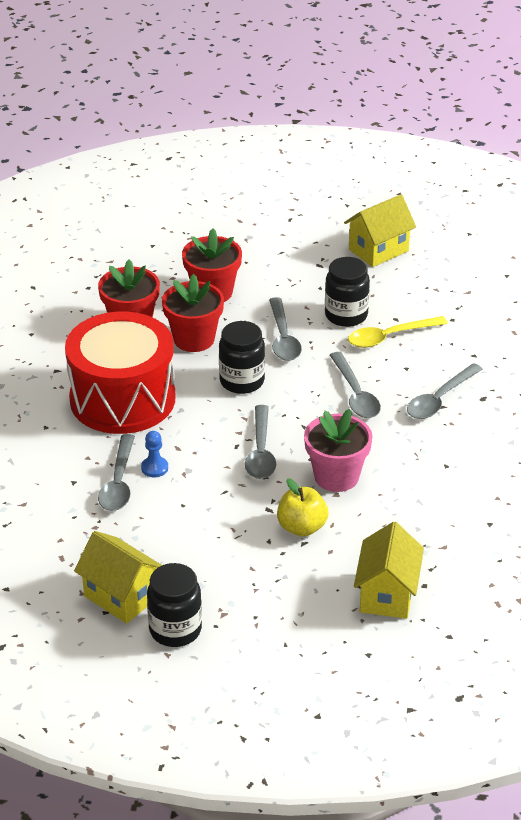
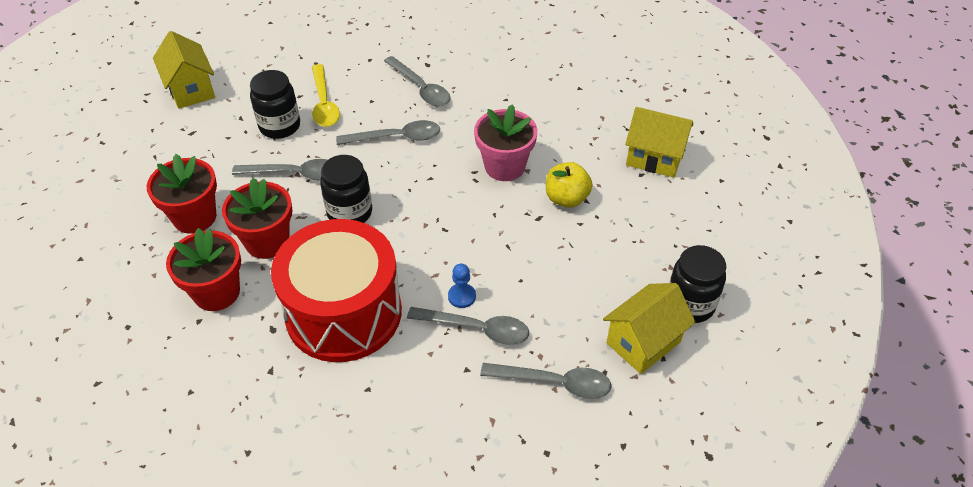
camera: 80 degrees left, 10 degrees up
grey spoon [245,405,276,479] -> grey spoon moved to [480,363,611,399]

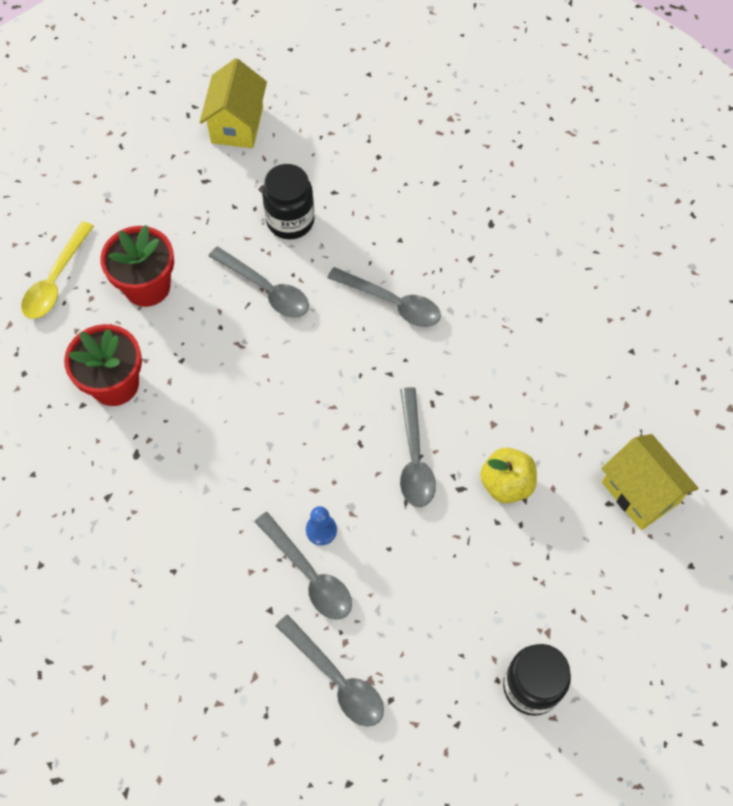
camera: 35 degrees right, 15 degrees up
red flower pot [222,178,292,259] -> none
red drum [271,219,402,362] -> none
yellow spoon [312,64,340,127] -> yellow spoon moved to [21,221,94,319]
black jar [320,155,372,223] -> none
grey spoon [384,56,450,107] -> grey spoon moved to [400,387,436,507]
pink flower pot [474,104,537,181] -> none
yellow house [603,283,696,374] -> none

